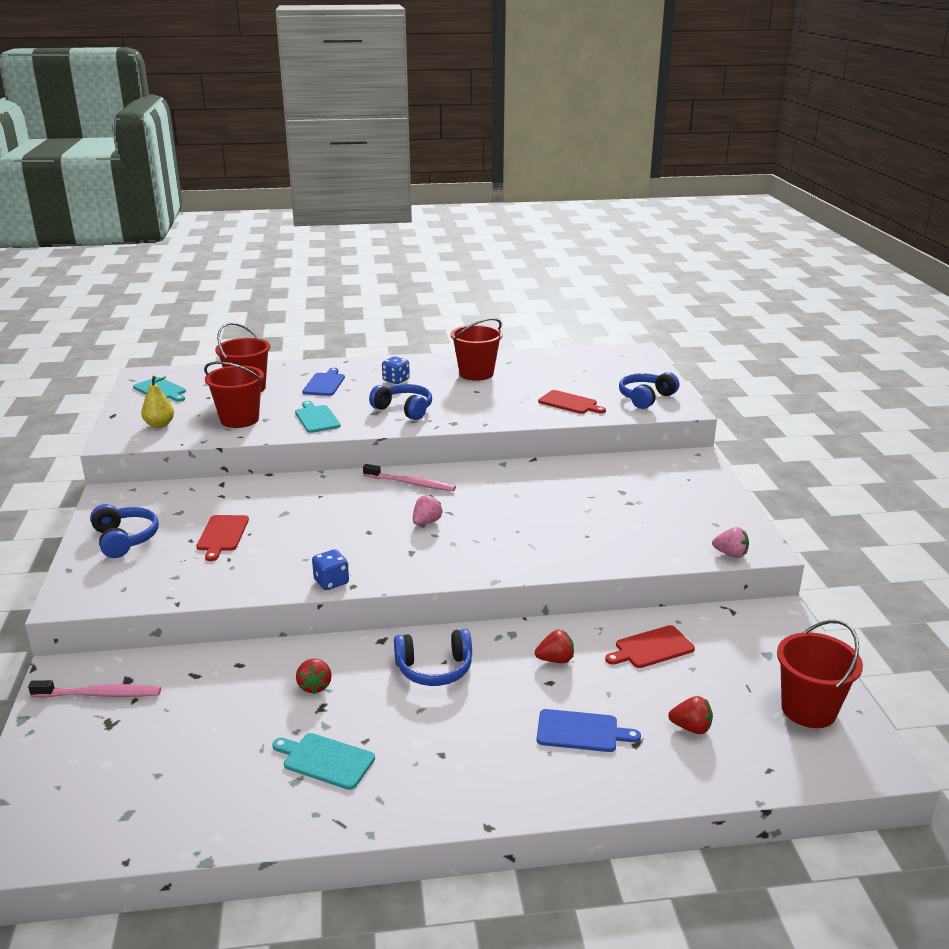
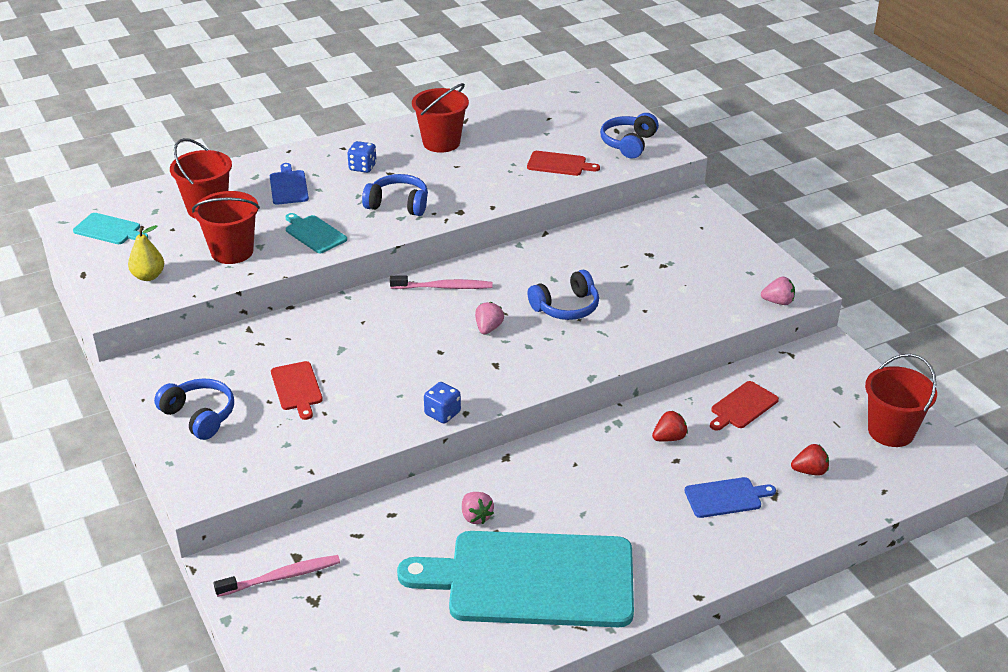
camera: 20 degrees left, 10 degrees up
turquoise cutting board [272,733,375,790] -> turquoise cutting board [397,531,634,627], size x2.45
red strawberry [296,659,332,694] -> pink strawberry [462,492,494,524]
blue headphones [394,629,472,686] -> blue headphones moved to [527,270,599,320]

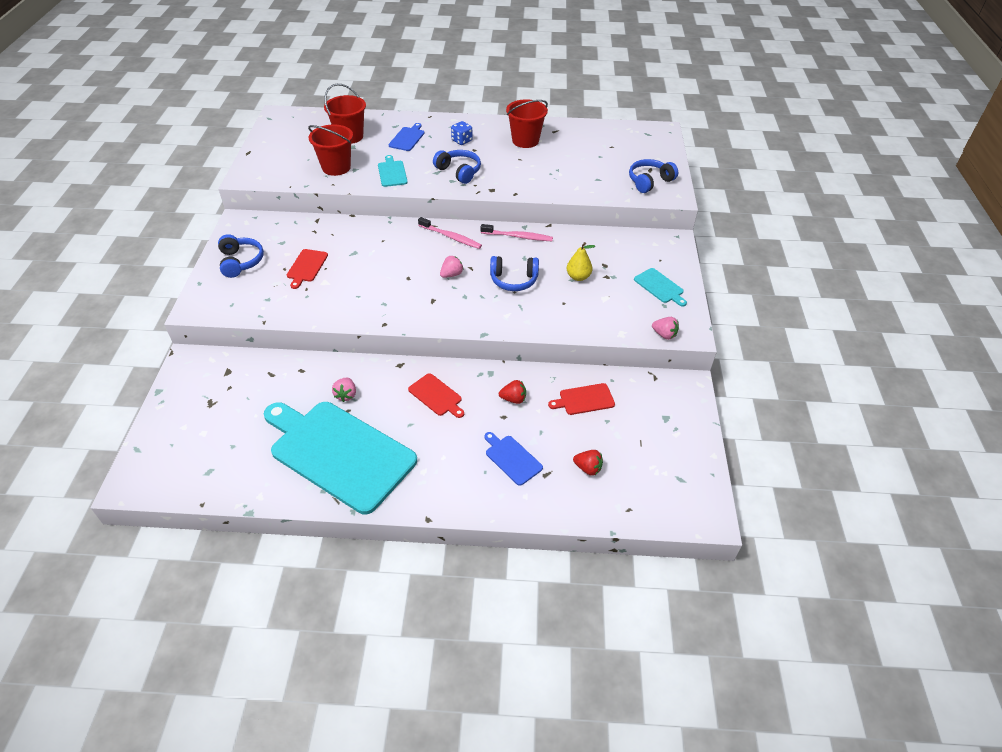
camera: 30 degrees right, 10 degrees up
turquoise cutting board [73,213,148,244] -> turquoise cutting board moved to [634,268,687,306]
yellow pear [128,225,164,281] -> yellow pear moved to [567,242,595,281]
pink toothbrush [214,555,340,597] -> pink toothbrush moved to [481,224,553,241]
blue dice [424,382,461,424] -> none
red cutting board [527,151,600,176] -> red cutting board moved to [408,373,464,418]
blue cutting board [684,477,776,518] -> blue cutting board turned 150 degrees counterclockwise [484,432,543,486]
red bucket [865,354,937,447] -> none

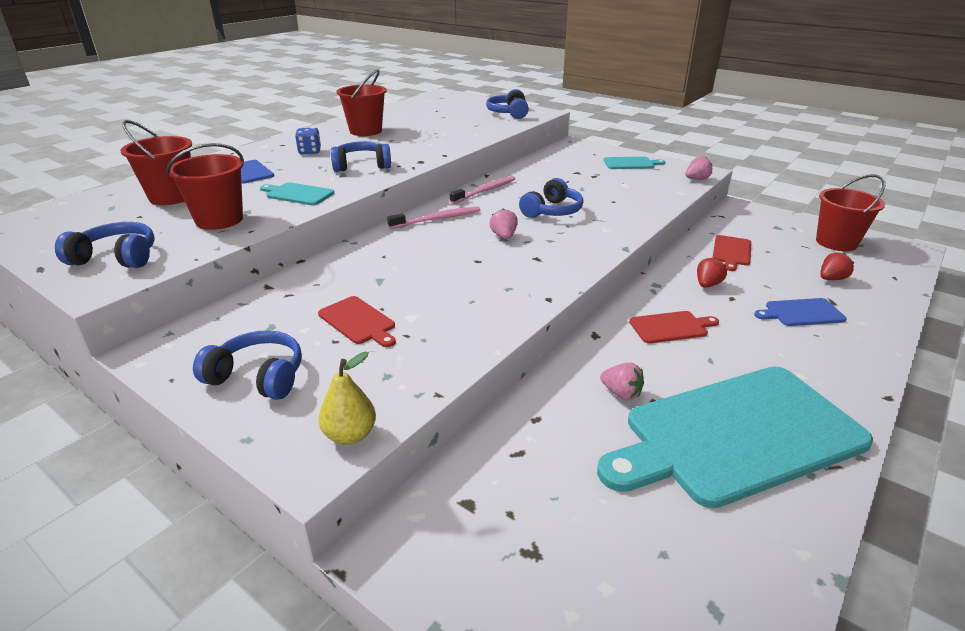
camera: 55 degrees left, 15 degrees down
yellow pear [567,242,595,281] -> yellow pear moved to [319,352,376,445]
none -> blue headphones [55,222,155,268]
none -> red bucket [816,174,885,251]

